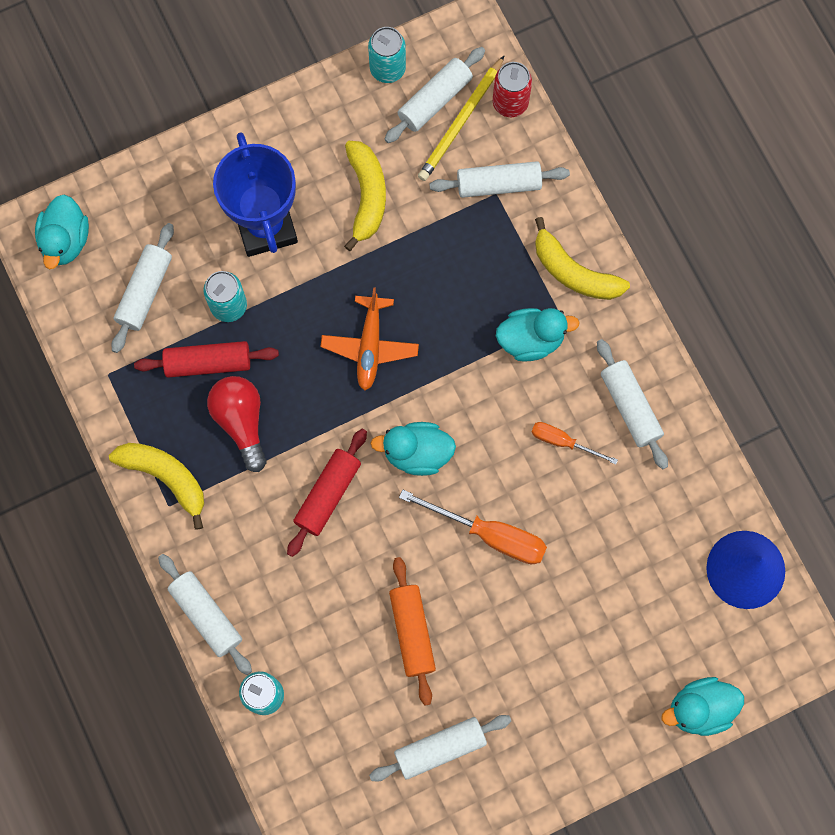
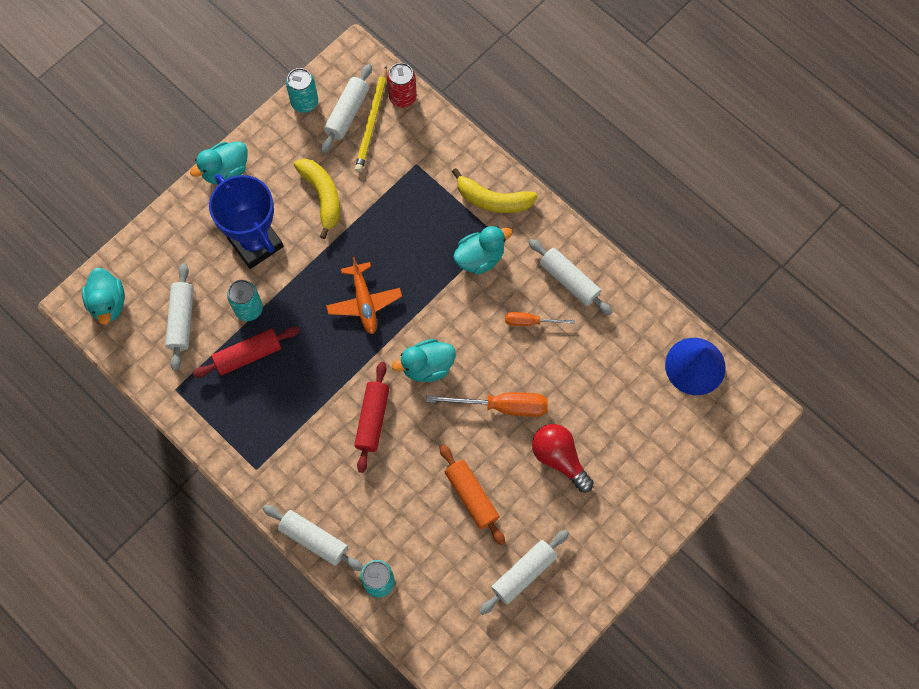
camera: 20 degrees left, 5 degrees down
yellow banana [109,443,204,530] -> none
red light bulb [207,376,266,472] -> red light bulb moved to [532,424,594,492]
white rolling pin [429,161,570,198] -> none
turquoise duck [662,677,744,736] -> turquoise duck moved to [190,142,248,184]

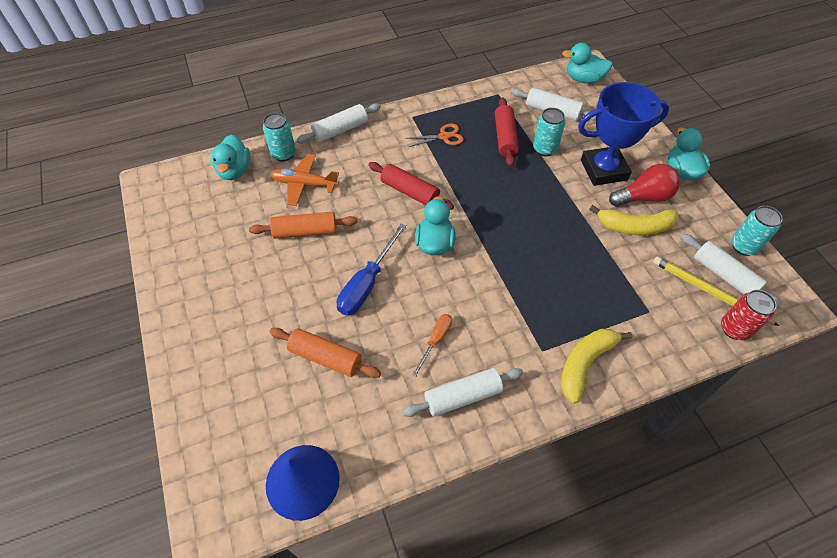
camera: 115 degrees right, 15 degrees down
orange plane [326,257,402,334] -> orange plane moved to [270,154,339,206]
orange screwdriver [426,392,548,417] -> blue screwdriver [337,224,407,316]
turquoise duck [453,226,512,274] -> turquoise duck moved to [212,135,250,180]
white rolling pin [479,530,569,615] -> none
red light bulb [532,424,594,492] -> red light bulb moved to [609,164,680,207]
none -> orange rolling pin [270,328,381,378]
none -> orange scissors [409,124,464,147]

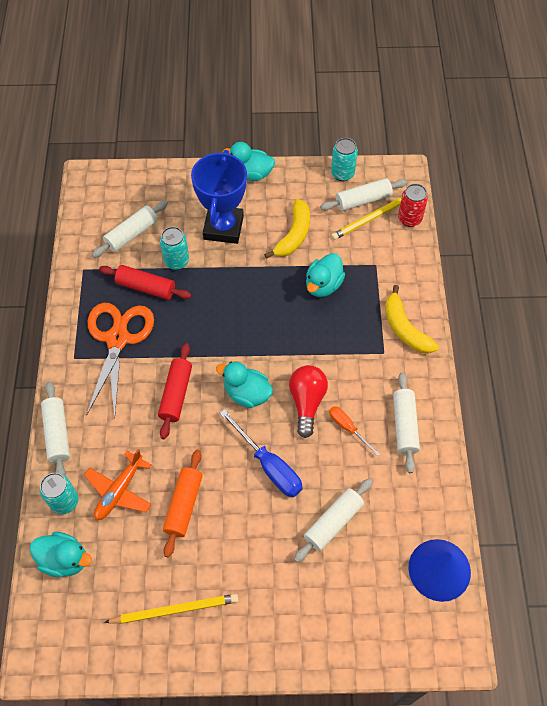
camera: 70 degrees left, 5 degrees up
orange rolling pin [270,328,381,378] -> white rolling pin [294,478,373,562]
red rolling pin [368,162,454,210] -> red rolling pin turned 45 degrees counterclockwise [158,343,192,439]
orange scissors [409,124,464,147] -> orange scissors [87,303,154,417], size x2.08
turquoise duck [562,43,613,83] -> turquoise duck moved to [306,253,345,297]
red light bulb [609,164,680,207] -> red light bulb moved to [289,365,328,438]
none -> yellow pencil [104,594,238,624]

